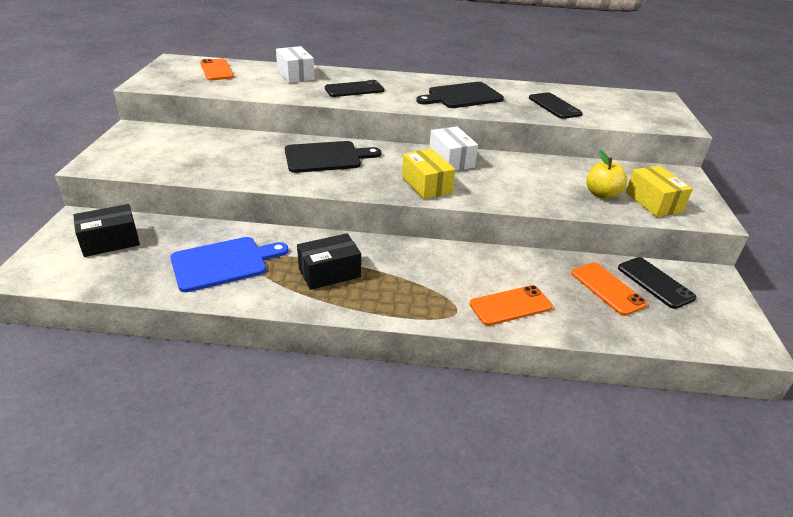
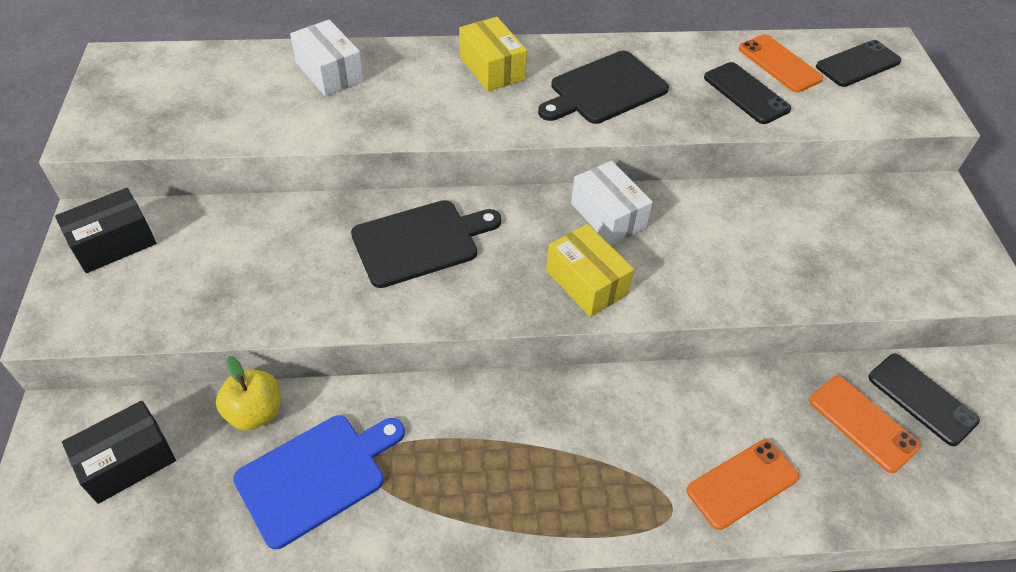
camera: 10 degrees left, 15 degrees up
orange phone [200,58,234,80] -> orange phone moved to [738,35,823,92]
black box [297,233,361,290] -> black box moved to [55,188,156,273]
black phone [325,80,384,97] -> black phone moved to [816,40,902,87]
yellow apple [586,150,627,199] -> yellow apple moved to [216,356,281,431]
yellow box [626,166,693,217] -> yellow box moved to [459,17,527,91]

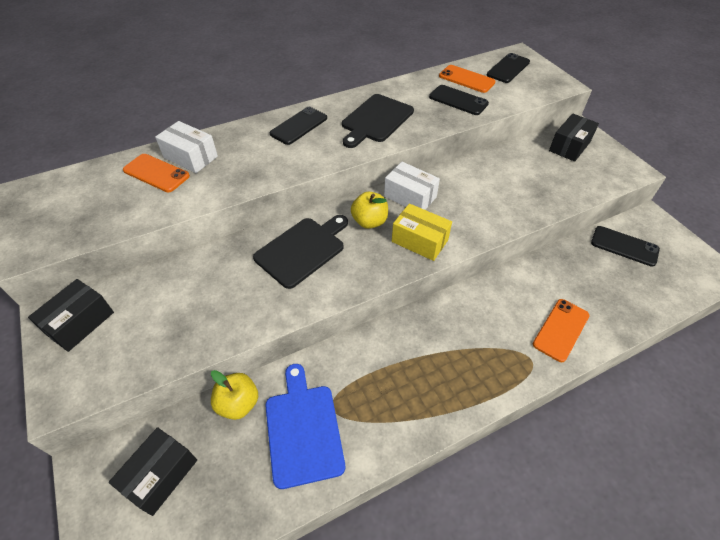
camera: 20 degrees left, 0 degrees up
blue cutting board [233,415,405,549] -> blue cutting board turned 45 degrees counterclockwise [265,364,345,489]
yellow box [459,17,527,91] -> black phone [269,107,327,145]
orange phone [809,376,920,473] -> orange phone moved to [123,154,190,192]
none -> yellow apple [351,192,388,229]
none -> black box [549,113,599,162]

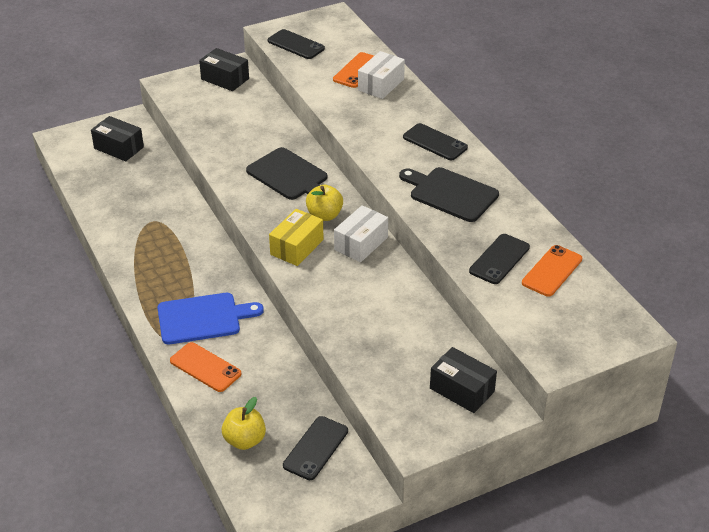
camera: 90 degrees right, 10 degrees down
yellow apple [211,370,258,420] -> yellow apple moved to [222,397,266,450]
blue cutting board [265,364,345,489] -> blue cutting board moved to [157,293,264,344]
black phone [487,53,530,83] -> black phone moved to [267,29,325,59]

